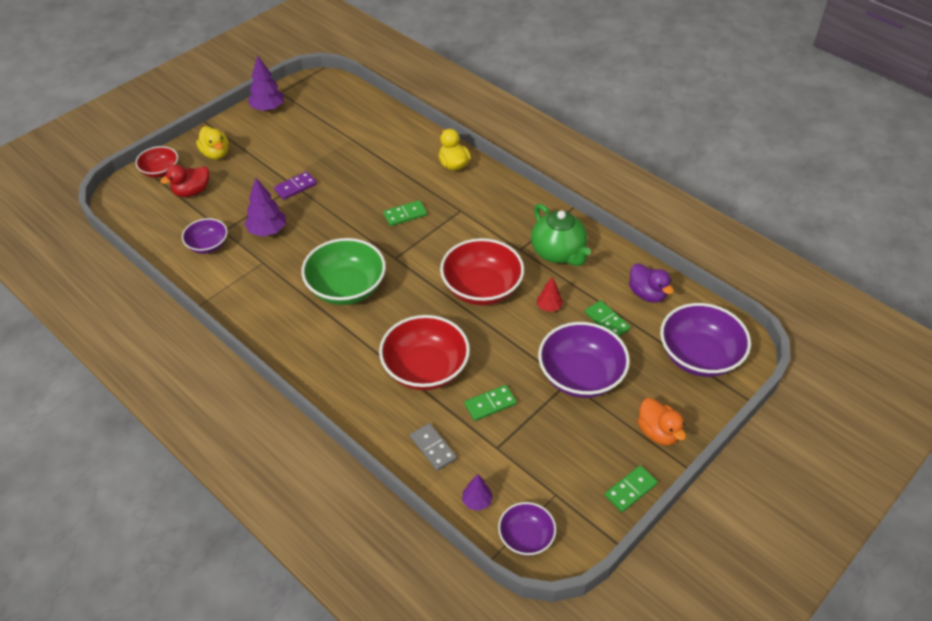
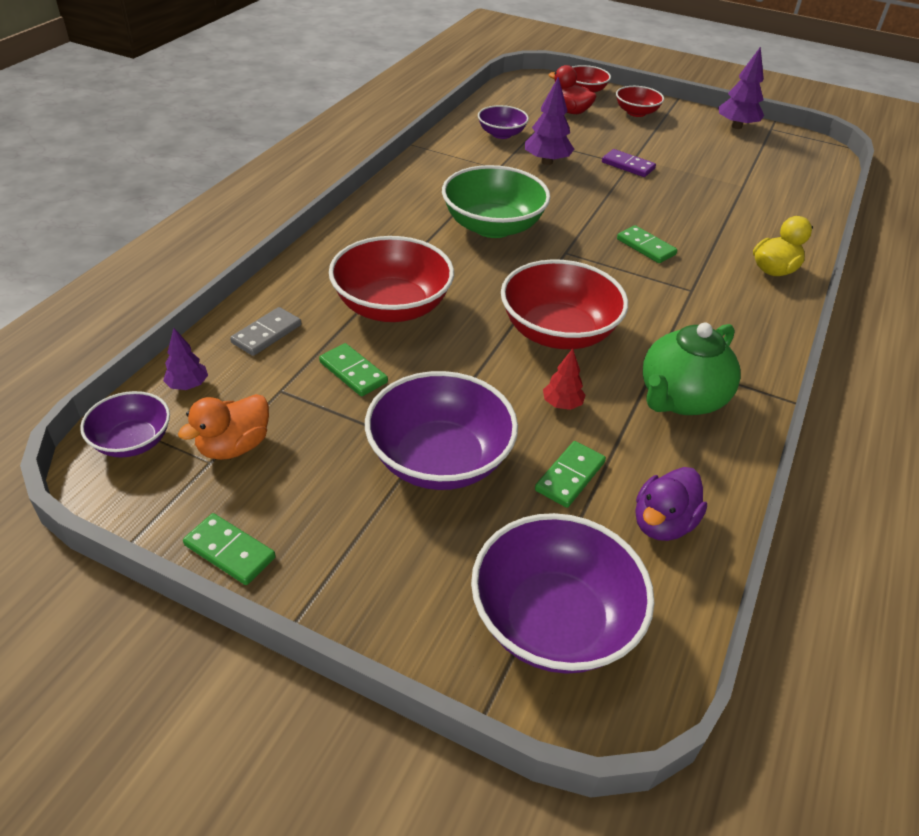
camera: 70 degrees right, 5 degrees down
yellow duck [196,126,229,160] -> red bowl [616,86,664,117]
orange duck [637,398,686,446] -> orange duck moved to [178,394,269,460]

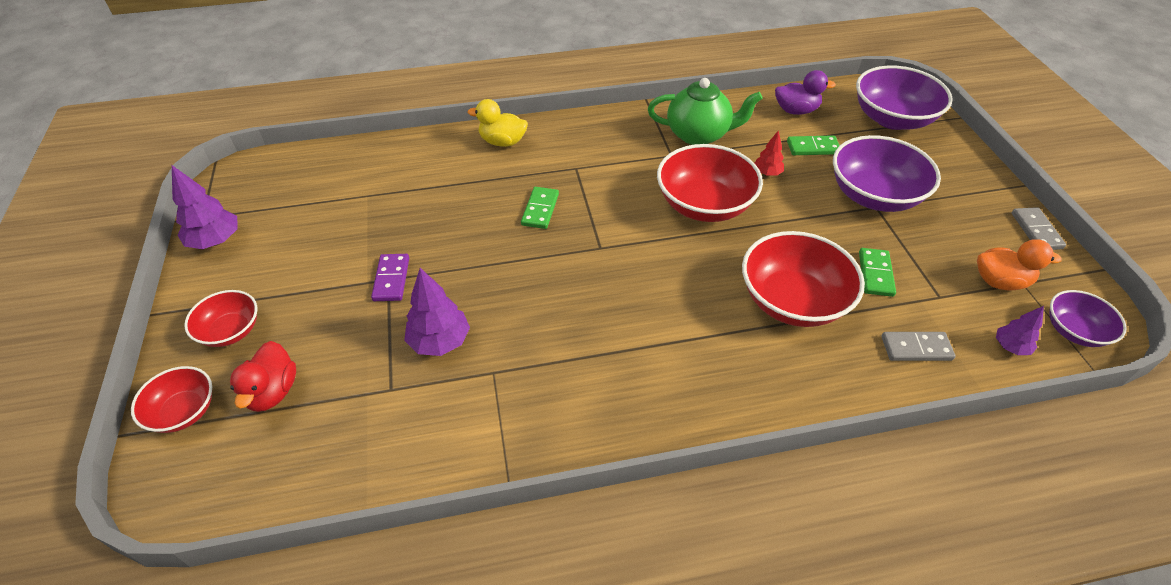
camera: 125 degrees left, 5 degrees up
green domino [183,513,276,585] -> grey domino [1012,207,1066,250]
green bowl [442,165,551,238] -> none
purple bowl [478,105,529,139] -> none

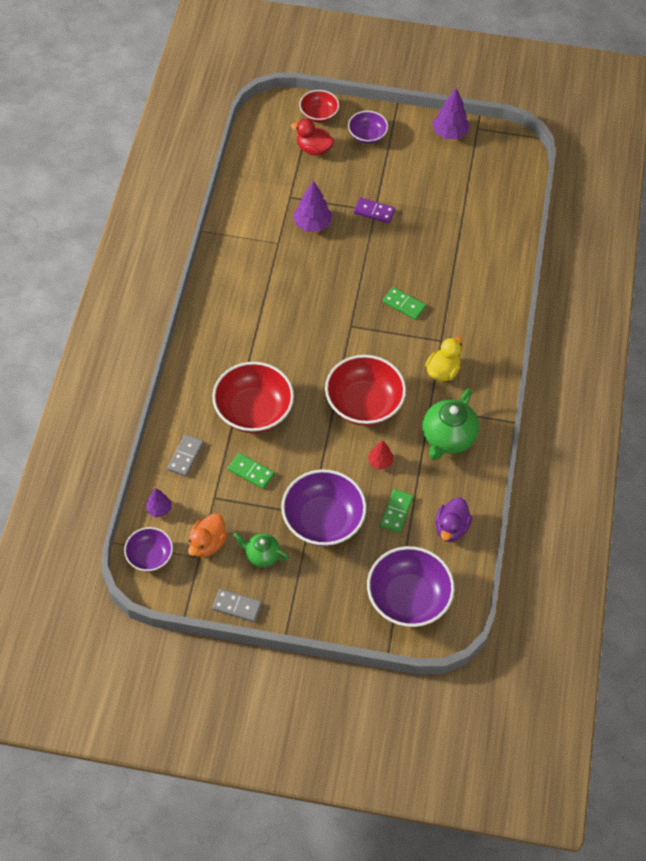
camera: 110 degrees right, 10 degrees up
red bowl [184,290,257,347] -> purple bowl [348,111,388,144]
yellow duck [467,99,528,147] -> yellow duck moved to [425,337,462,381]
none -> green teapot [234,533,289,567]

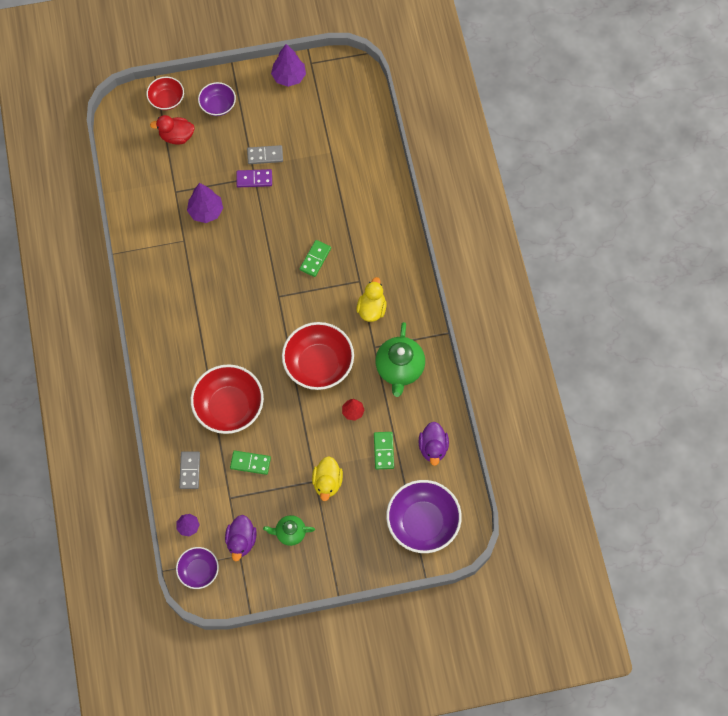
camera: 20 degrees left, 10 degrees up
orange duck [188,514,227,558] -> purple duck [225,515,257,561]
grey domino [212,589,262,622] -> grey domino moved to [247,145,283,164]
purple bowl [281,469,366,546] -> yellow duck [312,456,343,501]
green domino [383,287,426,320] -> green domino turned 75 degrees counterclockwise [300,240,331,277]

